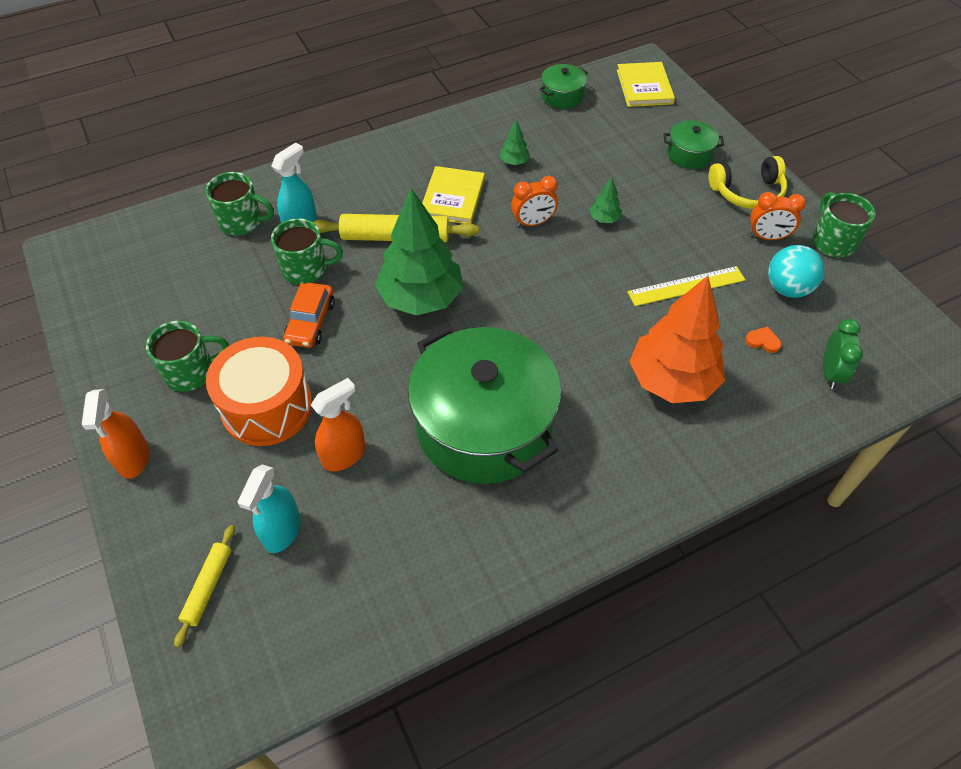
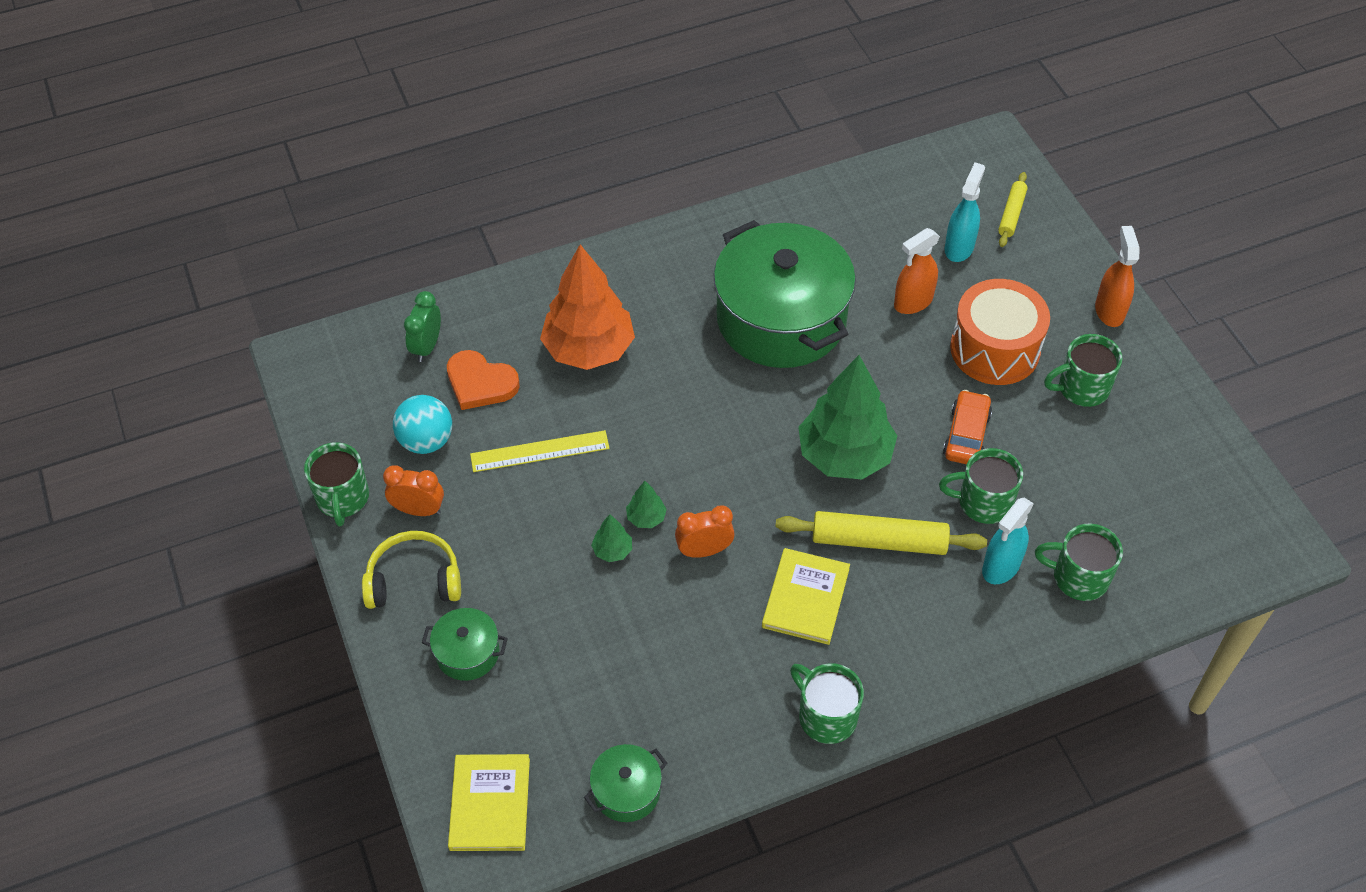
camera: 175 degrees left, 0 degrees up
green tree [500,120,530,165] -> green tree moved to [626,481,667,528]
orange heart [745,326,781,353] -> orange heart [447,350,520,410], size x2.11
none -> green mug [790,663,864,744]

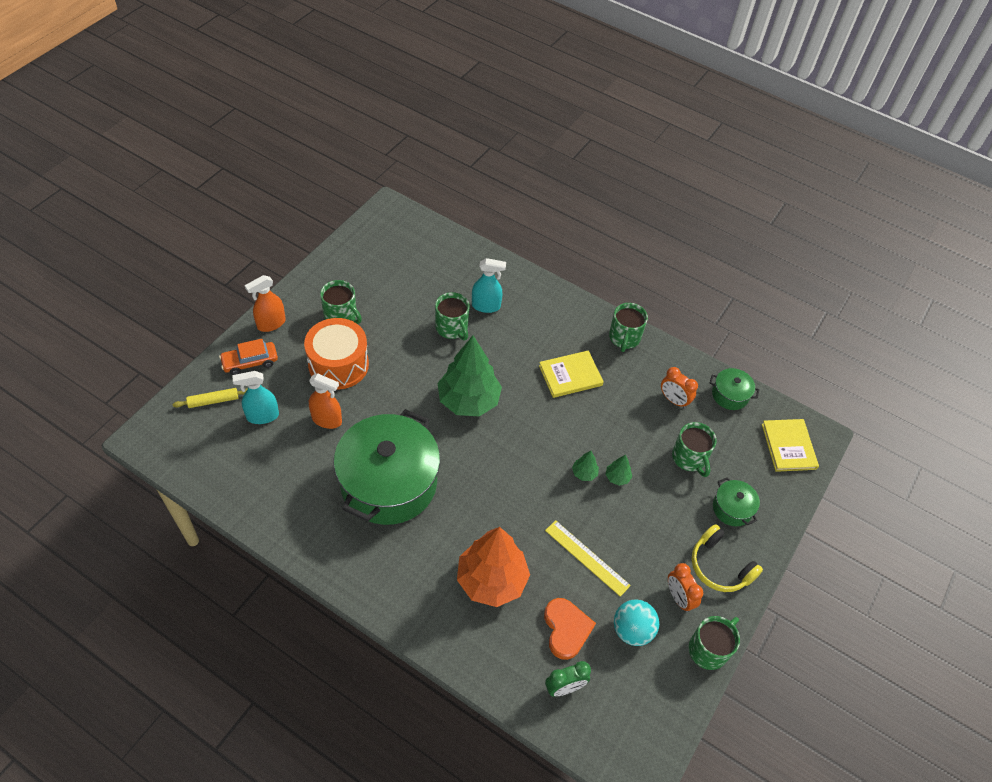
camera: 130 degrees left, 0 degrees up
yellow book [448,754,530,851] -> yellow book turned 60 degrees counterclockwise [762,419,819,472]
orange clock [675,505,735,558] -> orange clock moved to [661,367,698,409]
yellow rolling pin [775,511,987,555] -> none
orange car [943,390,992,464] -> orange car moved to [219,339,278,375]
green mug [1035,523,1123,601] -> green mug moved to [672,422,717,477]

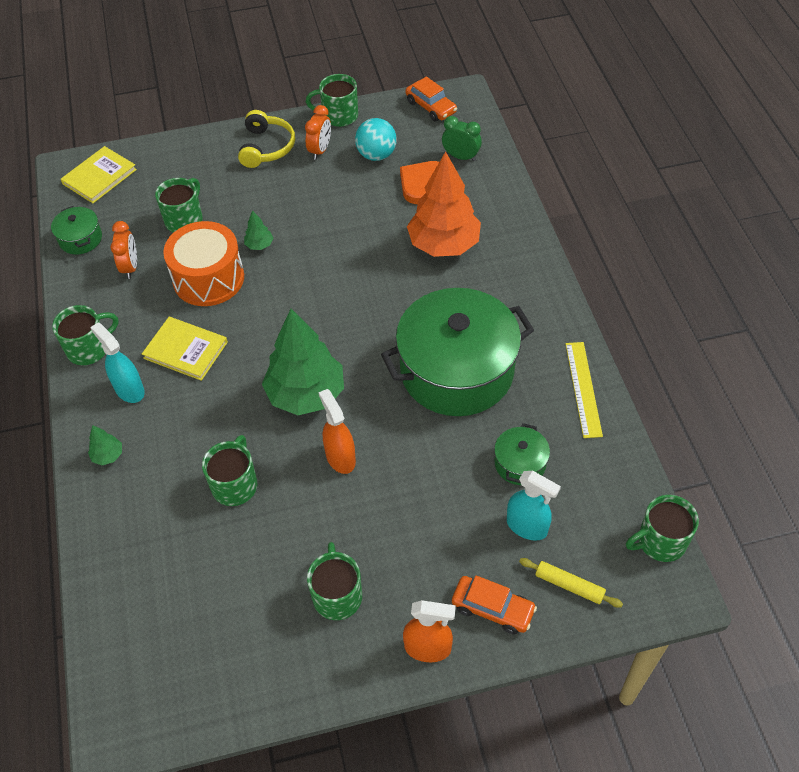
camera: 130 degrees left, 0 degrees up
orange drum [304,318,369,389] -> orange drum moved to [163,221,244,306]
orange spray bottle [309,373,342,429] -> orange spray bottle moved to [319,389,356,474]
turquoise spray bottle [472,258,506,313] -> turquoise spray bottle moved to [90,323,145,403]
yellow ruler [545,520,631,597] -> yellow ruler moved to [565,342,603,438]
green tree [572,451,599,481] -> green tree moved to [88,425,122,465]
green pot [713,477,760,526] -> green pot moved to [494,423,550,485]
none -> orange car [406,77,457,122]
none -> green mug [626,495,699,562]

